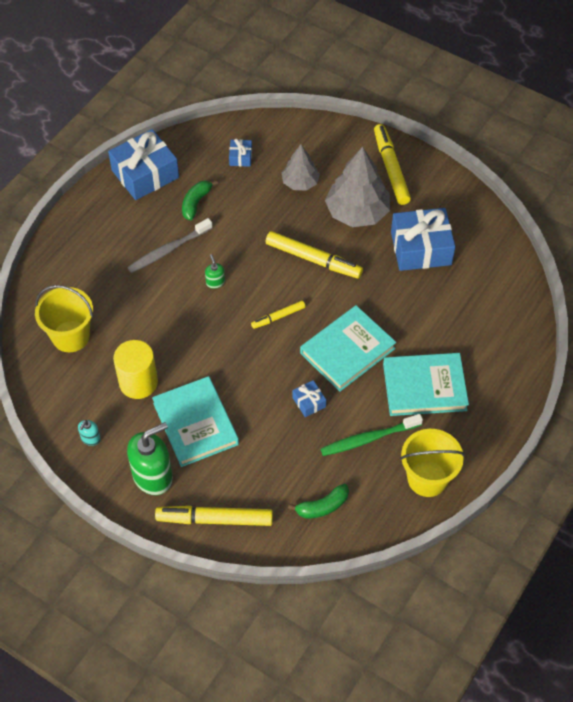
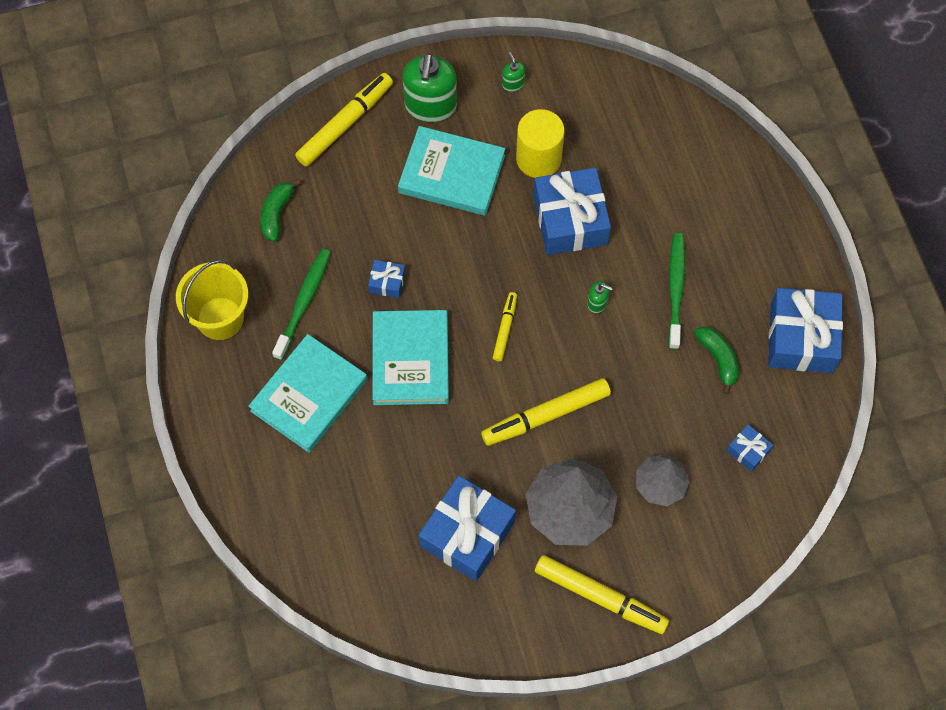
camera: 130 degrees right, 10 degrees up
yellow bucket [35,285,93,352] -> none
turquoise soap dispenser [78,420,101,446] -> green soap dispenser [502,52,525,92]
grey toothbrush [127,218,212,273] -> green toothbrush [668,233,685,350]
none -> blue gift [533,167,611,255]

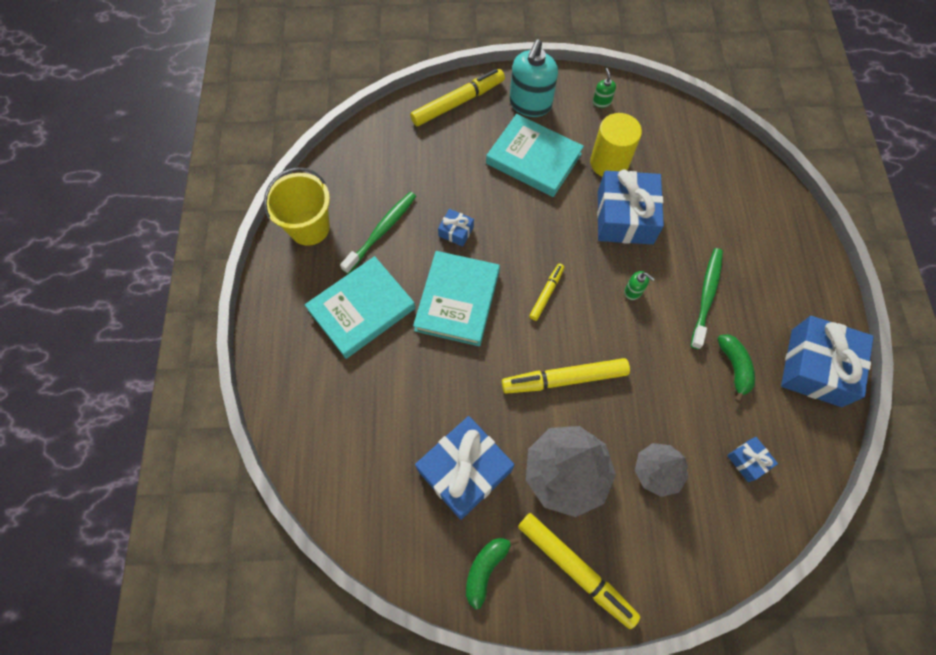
camera: 15 degrees right, 0 degrees up
green banana [260,179,301,242] -> green banana moved to [466,537,519,610]
green soap dispenser [403,53,457,123] -> turquoise soap dispenser [510,39,558,117]

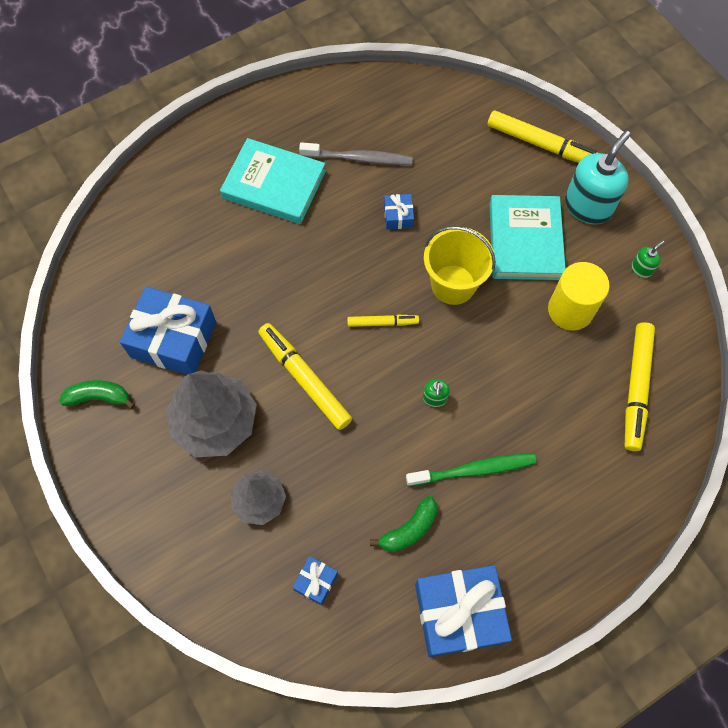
camera: 60 degrees right, 0 degrees up
yellow bucket [264,167,330,246] -> yellow bucket moved to [424,226,496,305]
green toothbrush [340,192,416,274] -> grey toothbrush [299,142,413,165]
turquoise book [413,251,500,346] -> none
turquoise soap dispenser [510,39,558,117] -> turquoise soap dispenser turned 135 degrees clockwise [565,131,631,224]
yellow marker [518,513,640,629] -> yellow marker moved to [625,322,655,451]
blue gift [597,170,664,245] -> none

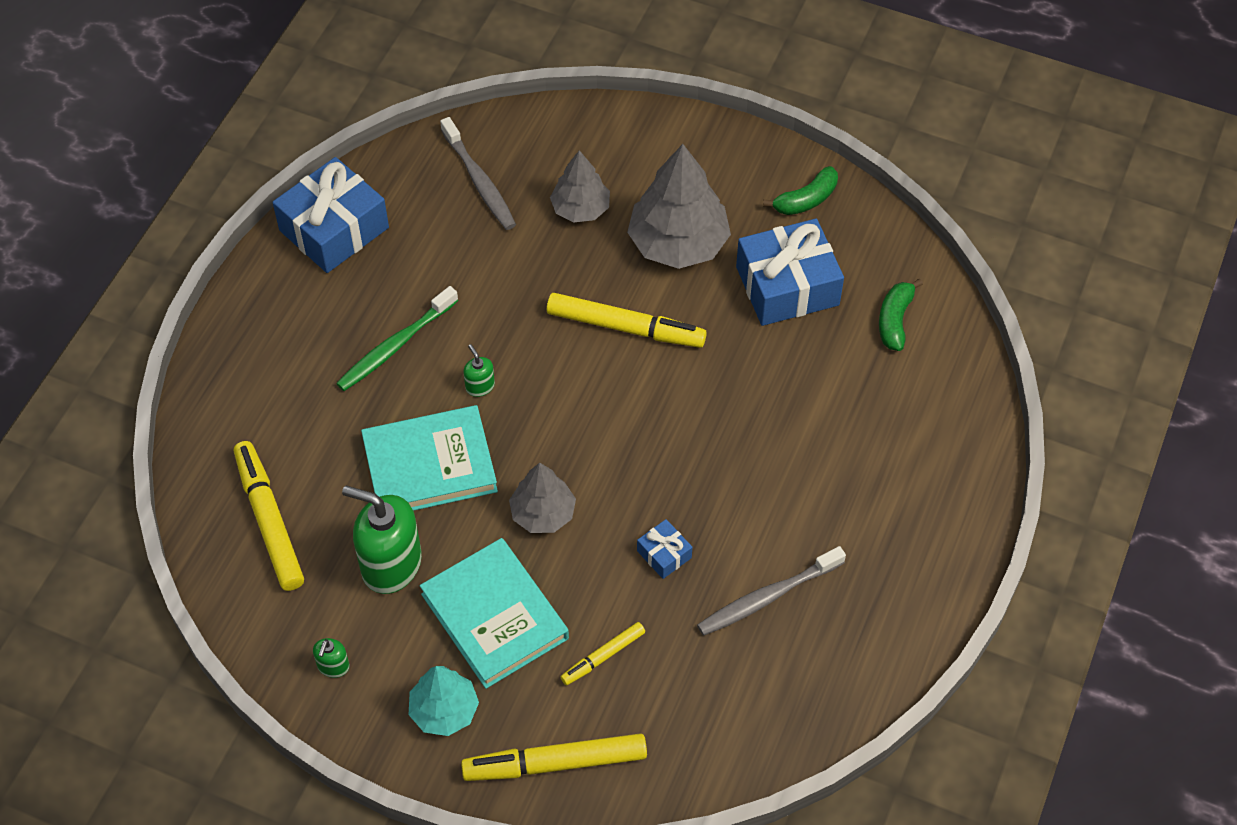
camera: 145 degrees right, 10 degrees down
turquoise book [220,138,326,224] -> turquoise book moved to [361,405,498,511]
blue gift [292,556,338,605] -> grey toothbrush [440,117,516,230]
yellow marker [347,315,419,327] -> yellow marker moved to [561,622,645,685]
green banana [370,496,437,552] -> green banana moved to [879,279,923,351]
yellow bucket [424,226,496,305] -> grey tree [509,463,576,533]
yellow cylinder [548,262,610,330] -> green soap dispenser [342,486,422,594]
turquoise soap dispenser [565,131,631,224] -> turquoise tree [409,666,479,736]

